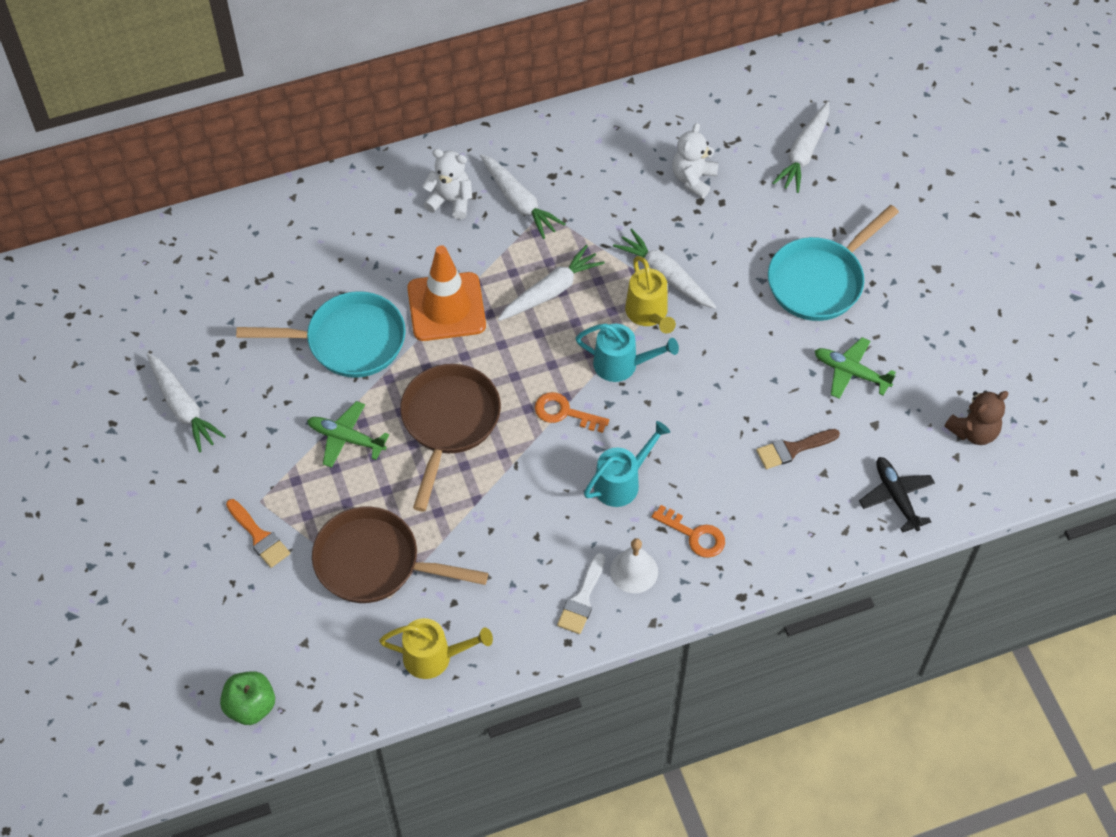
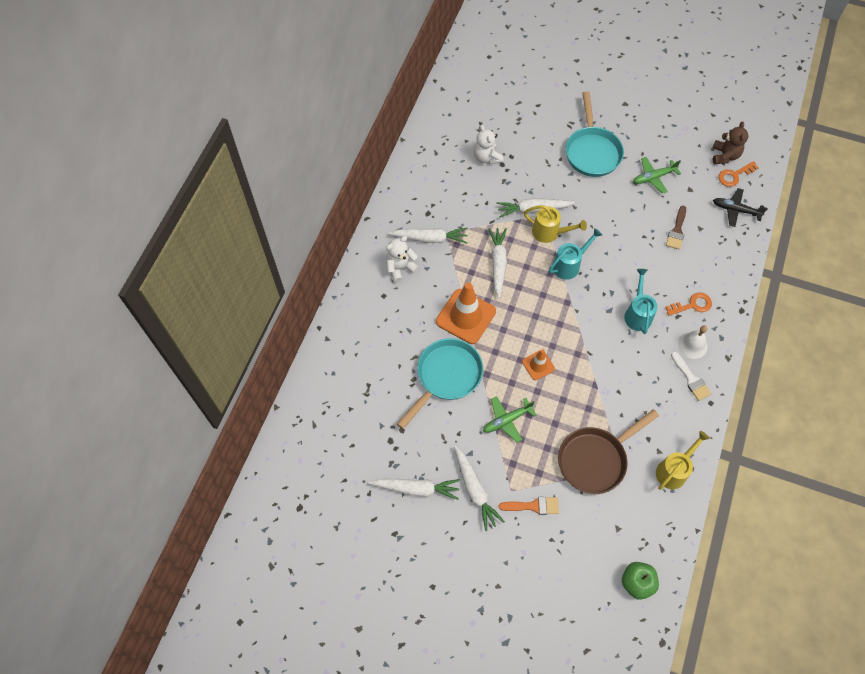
camera: 50 degrees left, 5 degrees up
brown pan [400,364,501,511] -> orange traffic cone [522,349,555,380]
orange key [535,392,609,433] -> orange key moved to [718,161,759,187]
white carrot [772,101,829,193] -> white carrot moved to [454,446,505,531]

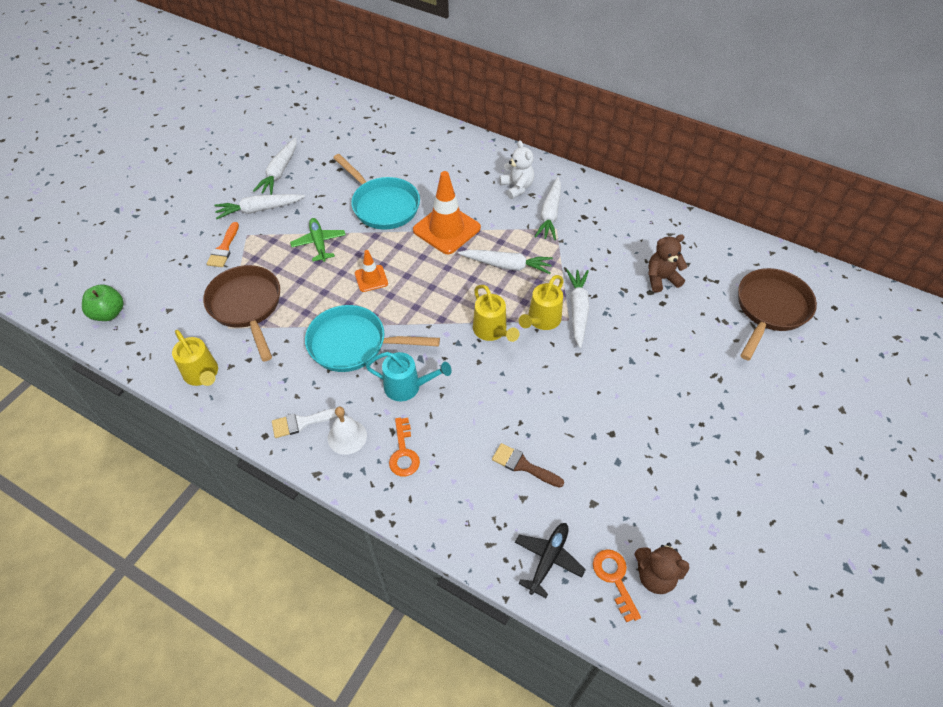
camera: 100 degrees right, 10 degrees down
white teddy bear [474,125,503,164] -> brown teddy bear [648,234,688,293]
turquoise watering can [549,228,602,280] -> yellow watering can [473,285,519,342]
turquoise pan [566,91,624,177] -> turquoise pan moved to [305,305,440,372]
green plane [633,157,681,194] -> none
none -> brown pan [738,268,817,361]

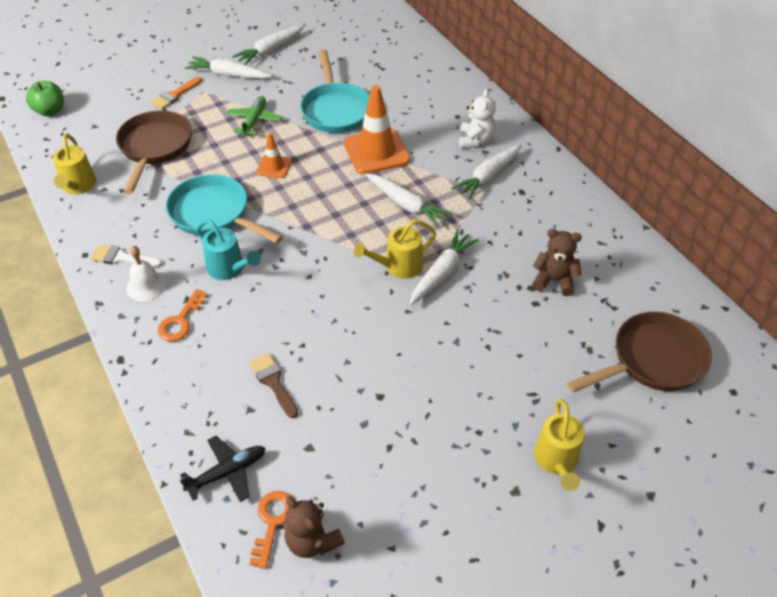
camera: 30 degrees right, 5 degrees down
yellow watering can [473,285,519,342] -> yellow watering can moved to [534,399,584,491]

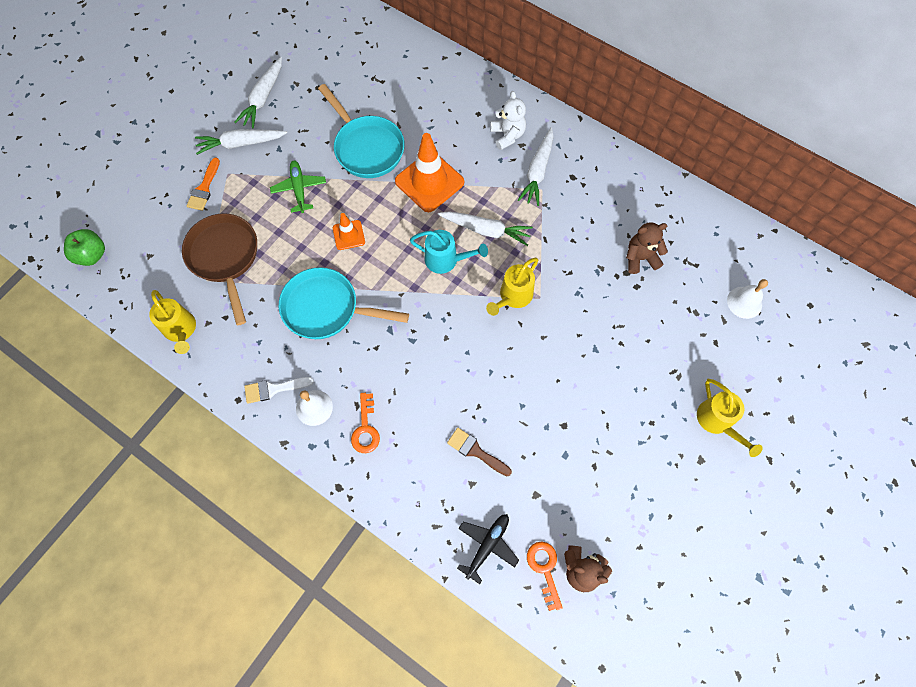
camera: 25 degrees left, 20 degrees up
turquoise watering can [196,220,261,280] -> turquoise watering can moved to [410,230,488,274]
white carrot [410,230,479,305] -> none
brown pan [567,312,712,393] -> white bell [727,279,768,319]

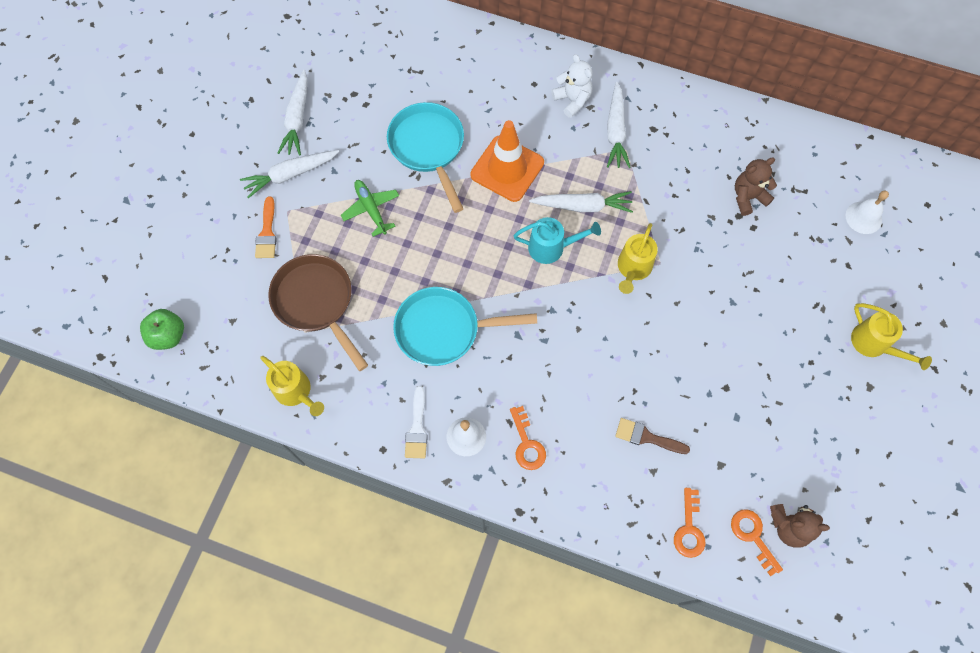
camera: 15 degrees left, 0 degrees up
white brush [244,377,314,404] -> white brush turned 60 degrees counterclockwise [405,386,428,459]
turquoise pan [318,84,405,178] -> turquoise pan turned 150 degrees counterclockwise [387,102,464,213]
orange traffic cone [333,213,365,250] -> none
black plane [457,514,519,584] -> orange key [674,488,706,558]

